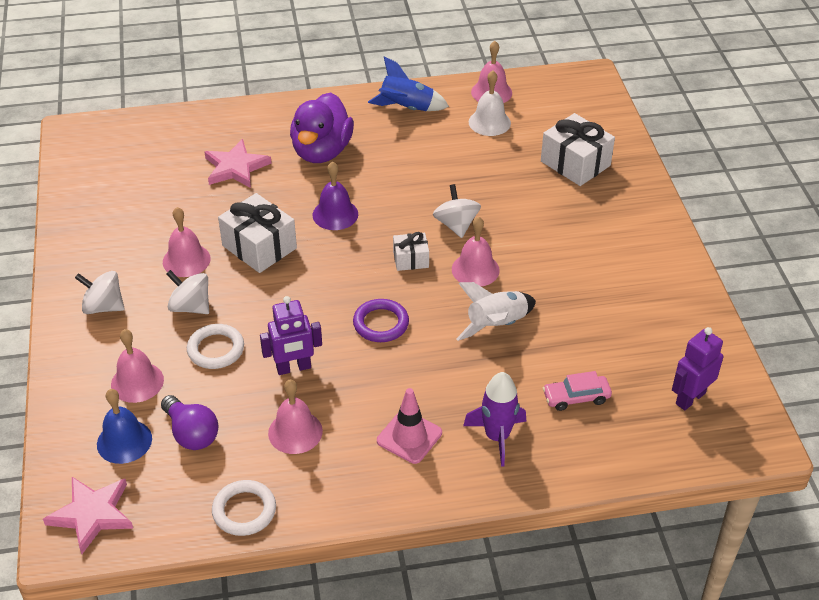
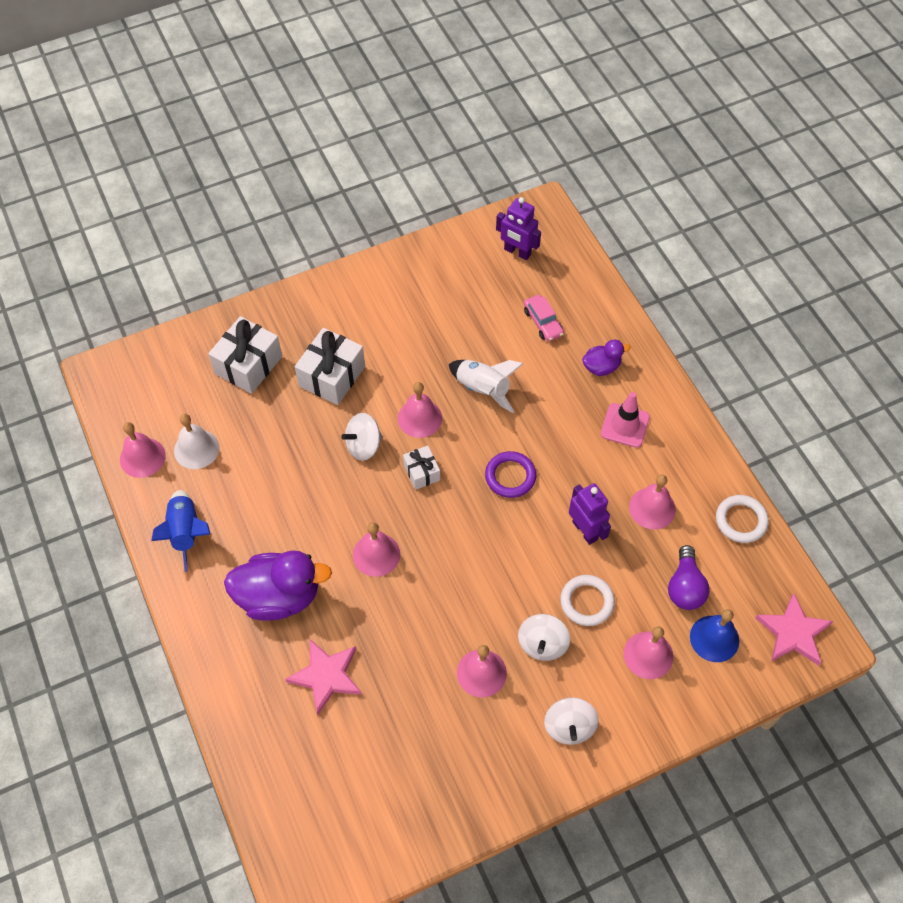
camera: 105 degrees left, 15 degrees up
purple light bulb [161,395,218,450] -> purple light bulb turned 150 degrees clockwise [668,545,709,610]
white gift [218,193,297,273] -> white gift moved to [295,328,365,405]
purple bell [313,161,358,230] -> pink bell [353,522,400,577]
purple rocket [463,372,526,467] -> purple duck [582,340,630,376]

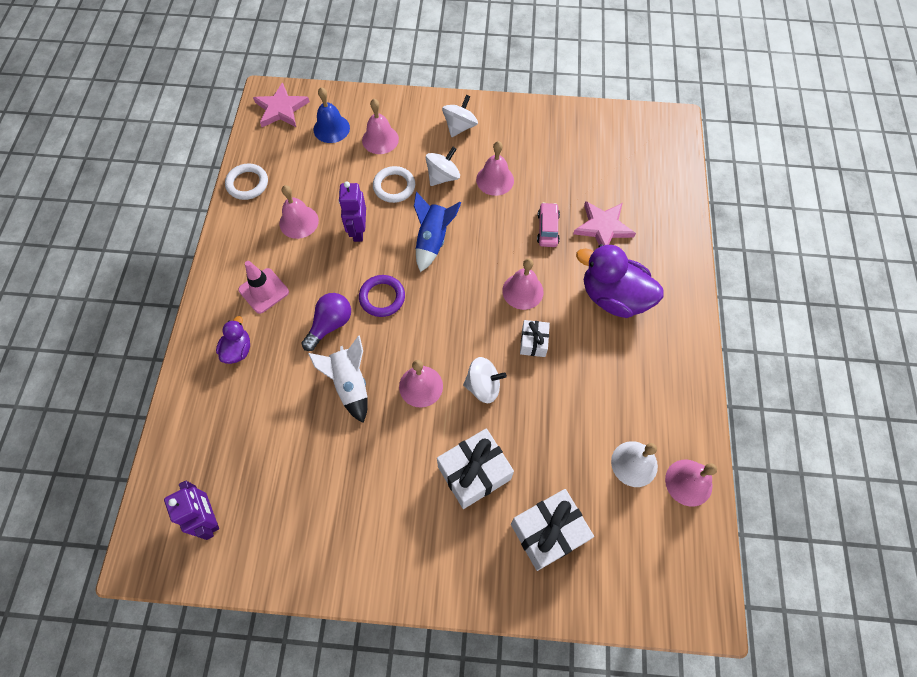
camera: 150 degrees left, 5 degrees up
blue rocket [151,490,210,572] -> blue rocket moved to [414,192,462,272]
white gift [403,446,440,490] -> white gift moved to [520,320,550,357]
pink car [524,295,564,342] -> pink car moved to [537,202,560,247]
purple duck [582,340,630,376] -> purple duck turned 90 degrees clockwise [216,316,250,364]
purple light bulb [668,545,709,610] -> purple light bulb moved to [301,293,351,351]

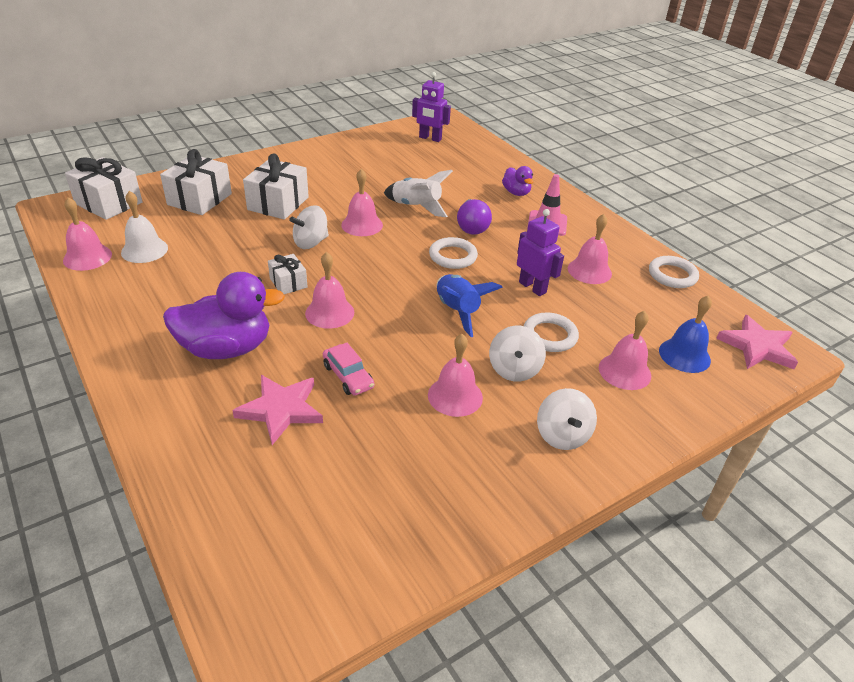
camera: 140 degrees right, 25 degrees down
purple ring [359,275,405,317] -> white ring [429,237,478,269]
none -> white gift [65,157,142,220]

